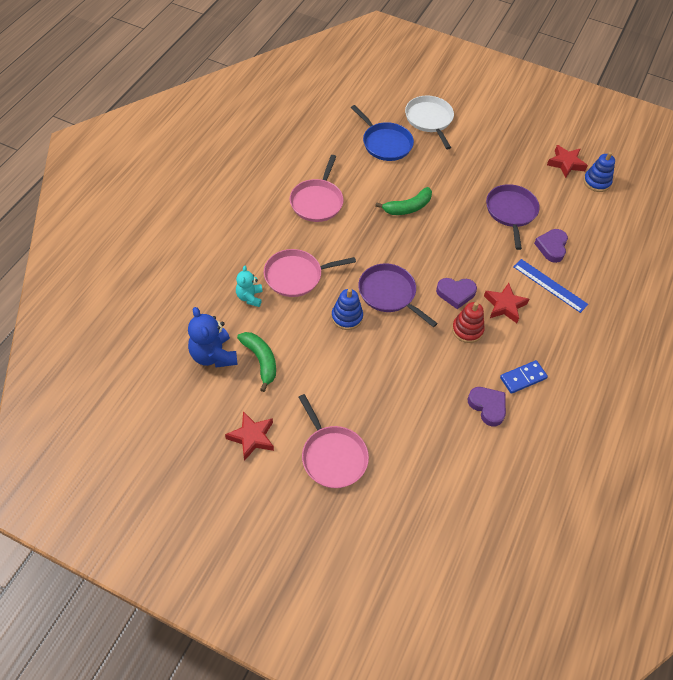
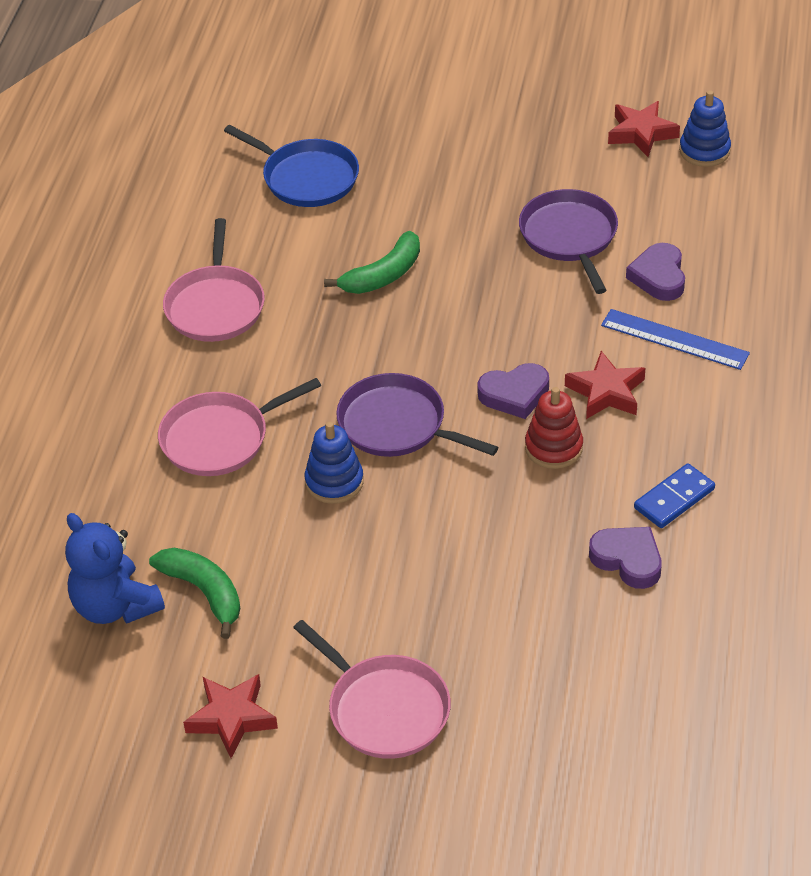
camera: 10 degrees left, 10 degrees down
turquoise teddy bear [236,266,263,307] -> none
white pan [405,96,454,149] -> none

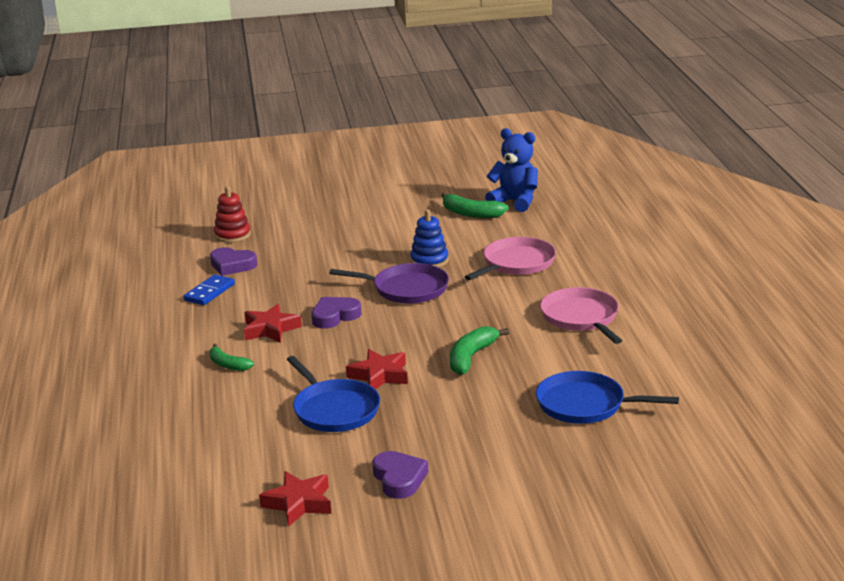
camera: 160 degrees right, 20 degrees down
red star [183,674,278,758] -> red star moved to [346,349,408,389]
pink pan [293,620,451,759] -> none
purple pan [519,189,618,294] -> blue pan [287,356,380,432]
red stacking toy [525,387,583,469] -> red stacking toy moved to [214,186,251,243]
blue ruler [601,309,750,370] -> green banana [209,344,254,371]
purple heart [626,243,685,301] -> purple heart moved to [372,451,428,499]
blue stacking toy [679,90,731,167] -> none

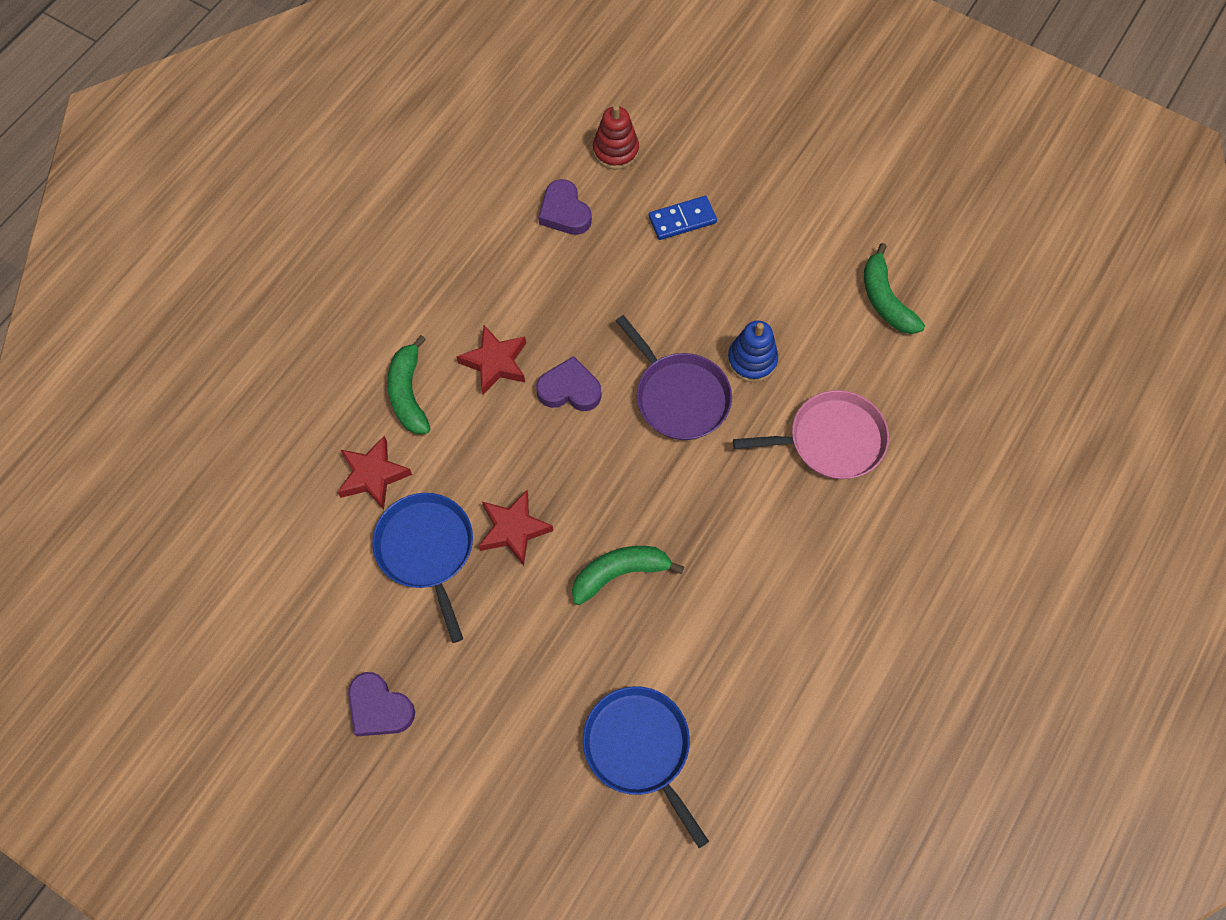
camera: 40 degrees right, 40 degrees up
blue domino [183,274,235,305] -> blue domino moved to [649,196,717,240]
green banana [209,344,254,371] -> green banana [387,335,431,434], size x1.52
red star [259,471,331,527] -> red star moved to [337,436,412,510]
blue pan [287,356,380,432] -> blue pan turned 150 degrees clockwise [372,493,473,643]
purple heart [372,451,428,499] -> purple heart turned 105 degrees clockwise [348,672,415,736]
blue teddy bear [485,128,538,212] -> none
pink pan [540,287,622,344] -> none

